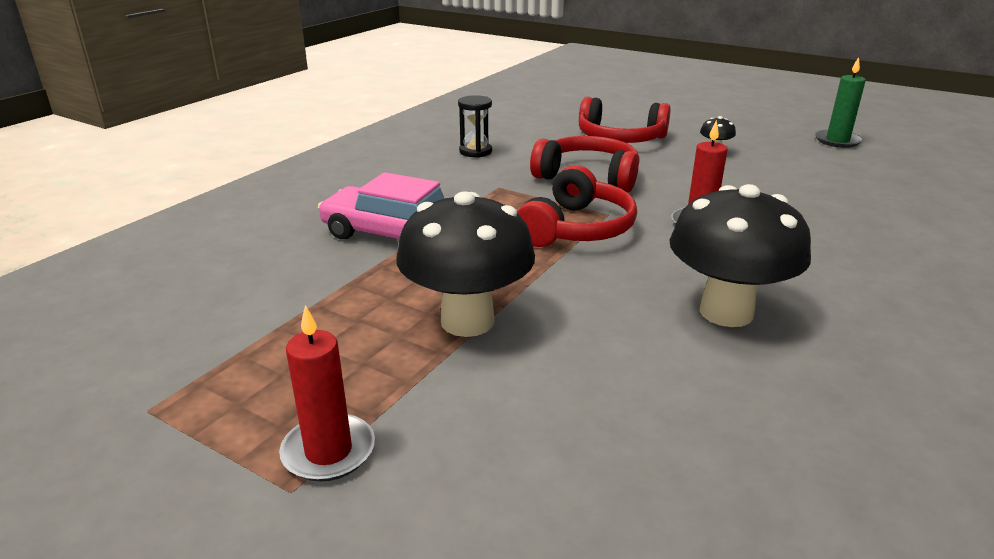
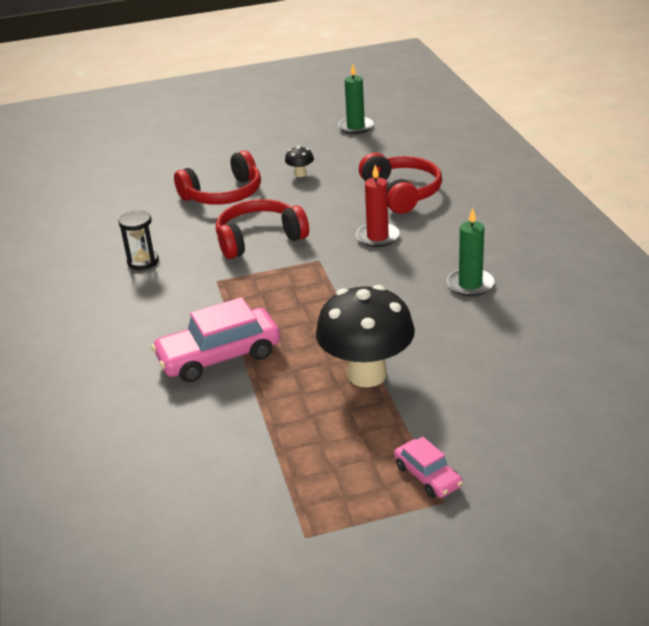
camera: 45 degrees left, 5 degrees up
red candle [279,305,375,482] -> pink car [394,437,463,498]
red headphones [517,165,637,247] -> red headphones moved to [359,152,442,214]
black mushroom [669,184,811,327] -> green candle [447,208,495,296]

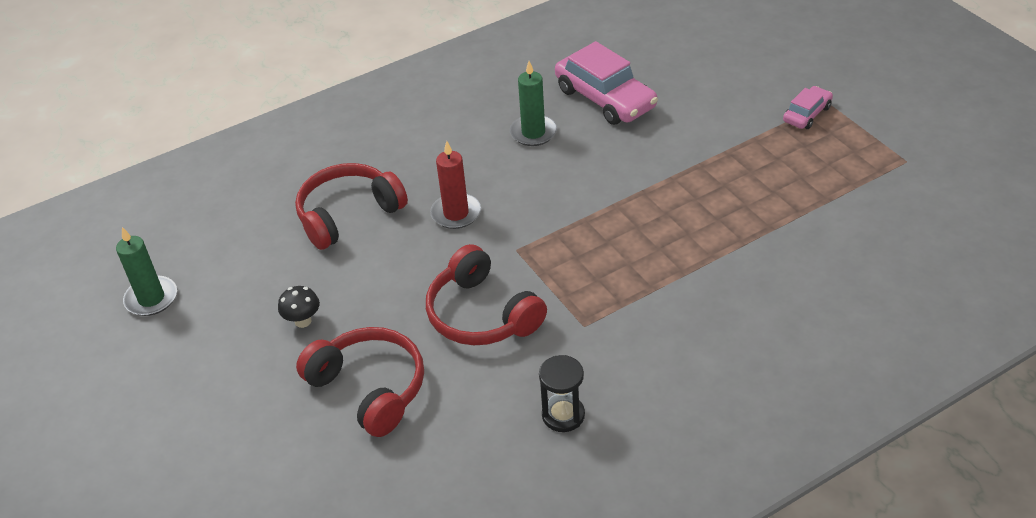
camera: 105 degrees left, 10 degrees up
pink car [151,297,281,382] -> pink car moved to [555,41,658,125]
black mushroom [316,285,415,387] -> none

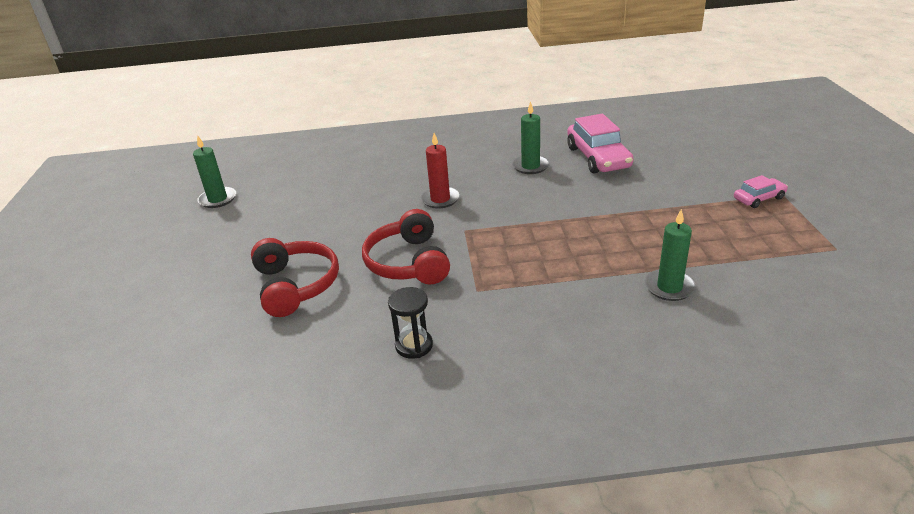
camera: 25 degrees right, 10 degrees down
black mushroom [278,286,320,328] -> none
red headphones [295,163,408,250] -> none
none -> green candle [645,209,696,301]

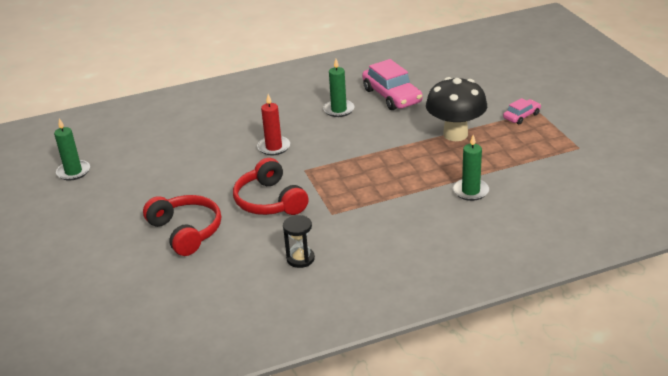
camera: 15 degrees left, 0 degrees up
none -> black mushroom [426,77,487,141]

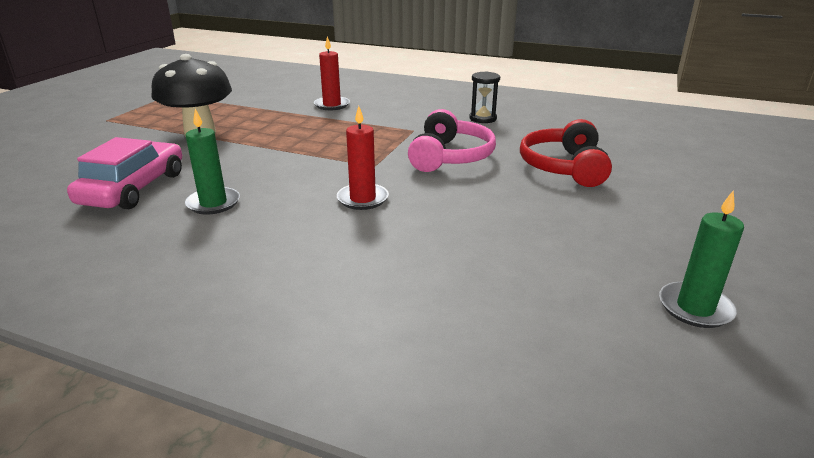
camera: 140 degrees left, 5 degrees down
red headphones [233,158,308,215] -> pink headphones [408,109,496,172]
green candle [453,135,489,201] -> none
pink car [503,98,541,124] -> none
none -> red candle [314,36,350,110]

